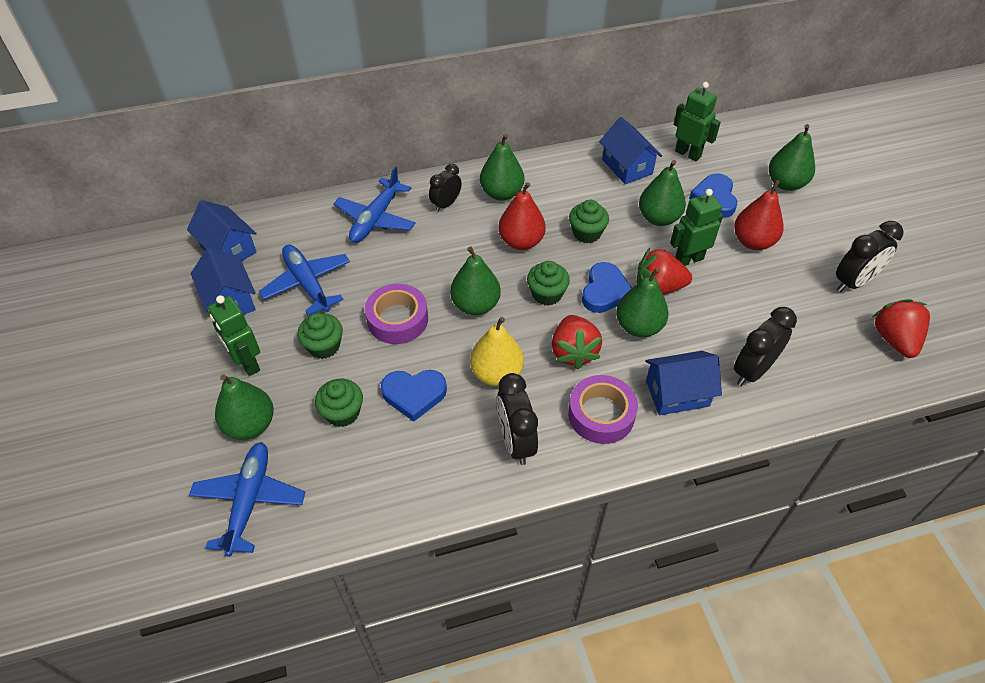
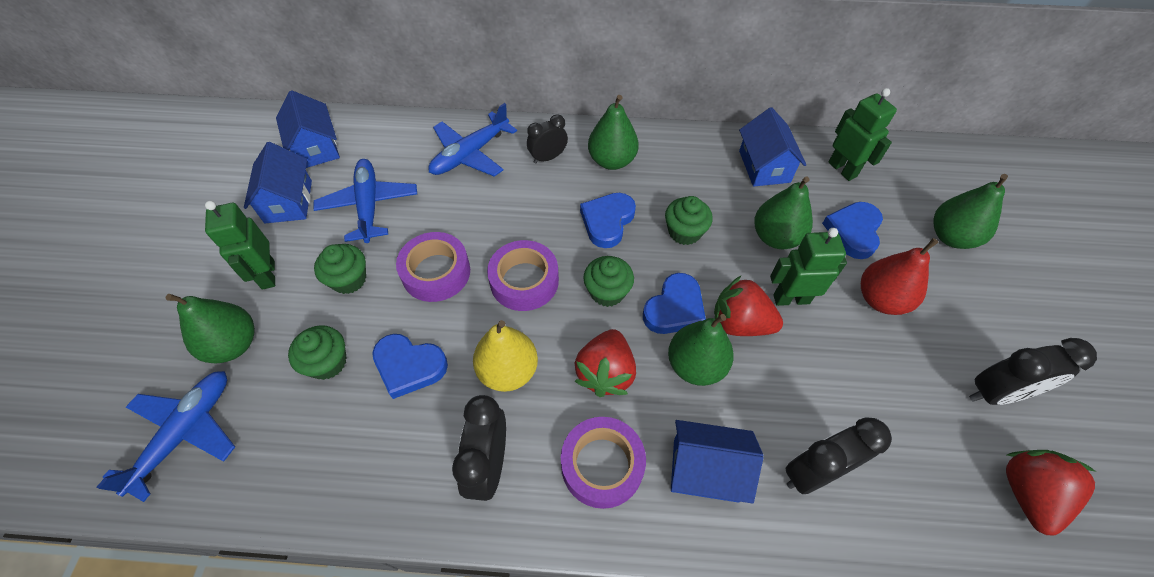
camera: 20 degrees right, 5 degrees up
green pear [450,246,501,315] -> purple tape [487,240,559,311]
red pear [499,182,546,250] -> blue heart [580,193,636,248]

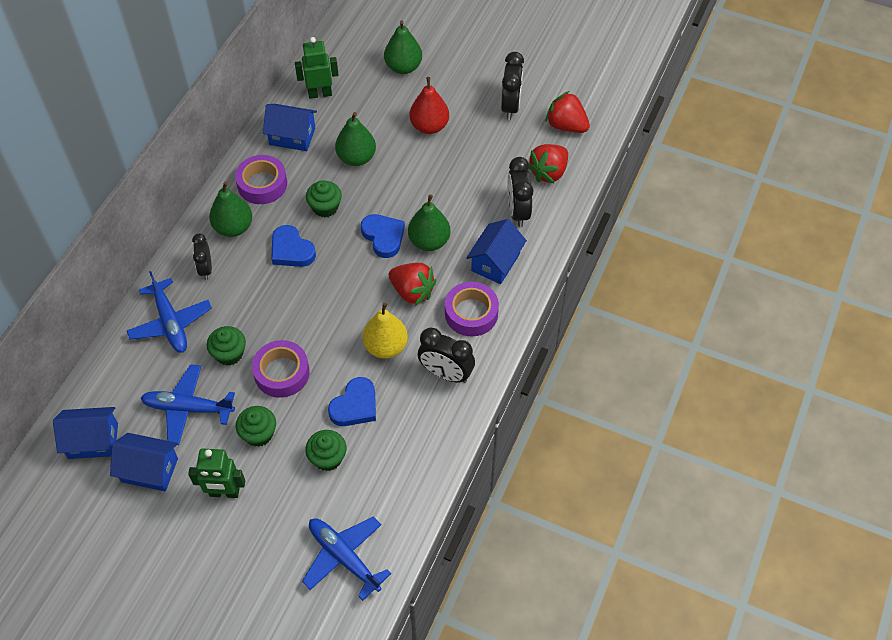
camera: 70 degrees left, 0 degrees up
green pear [166,294,255,364] -> none
purple tape [487,240,559,311] -> purple tape moved to [235,155,287,204]
green cupcake [583,256,634,307] -> green cupcake moved to [207,326,246,366]
red strawberry [714,276,783,336] -> red strawberry moved to [529,144,568,183]
green robot [770,228,847,306] -> none
blue heart [822,202,883,259] -> none

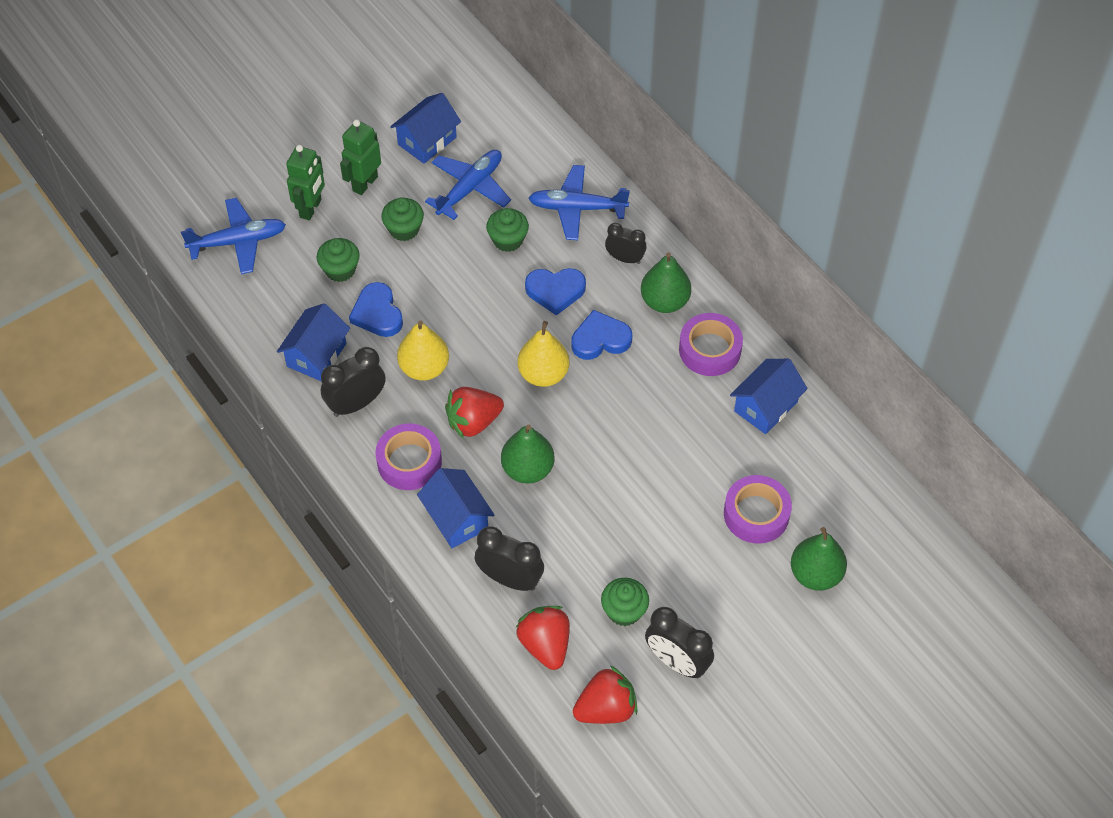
camera: 120 degrees right, 0 degrees up
blue house [53,407,118,459] -> blue house moved to [277,303,350,381]
purple tape [252,340,310,398] -> purple tape moved to [724,475,792,544]
green robot [295,37,339,99] -> green robot moved to [286,145,325,220]
green cupcake [306,180,342,217] -> green cupcake moved to [601,578,649,626]
green pear [335,112,376,166] -> none
blue heart [361,214,405,258] -> blue heart moved to [525,268,586,316]
red pear [409,77,449,134] -> none
none -> yellow pear [517,321,569,387]

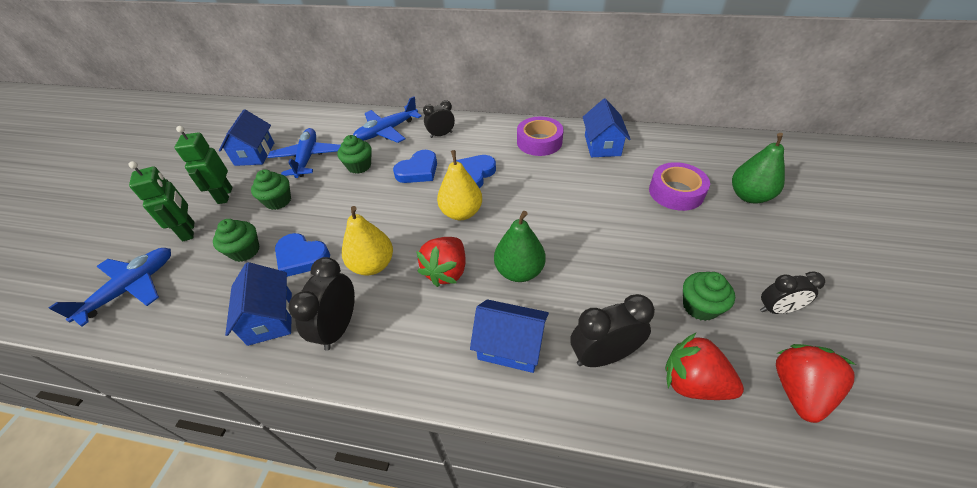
camera: 40 degrees left, 10 degrees down
purple tape [376,424,442,490] -> none
green pear [641,252,691,313] -> none
black clock [645,607,714,678] -> black clock [760,272,825,314], size x0.66

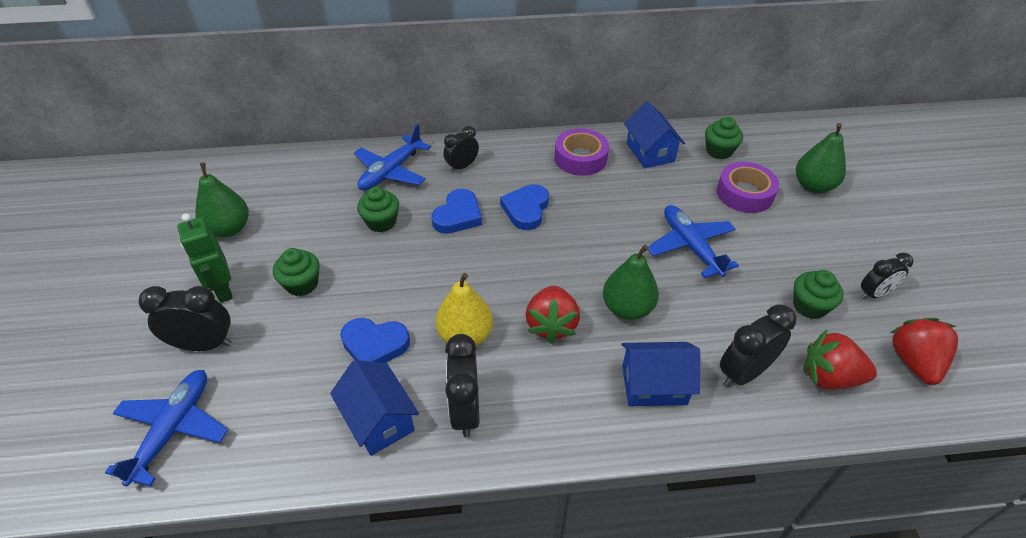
camera: 20 degrees left, 0 degrees up
green robot [128,161,194,241] -> black clock [138,286,232,351]
green cupcake [213,219,260,262] -> green cupcake moved to [705,117,743,159]
blue house [219,109,274,166] -> green pear [195,162,249,237]
blue plane [267,128,341,178] -> blue plane moved to [648,205,739,278]
yellow pear [437,150,482,220] -> none

